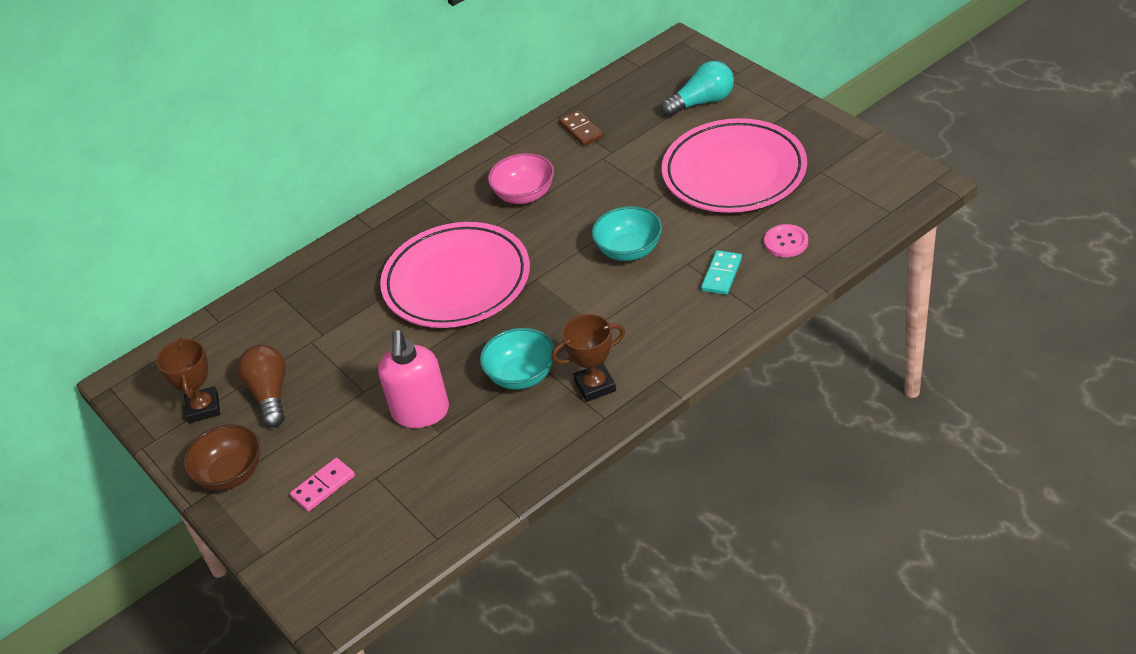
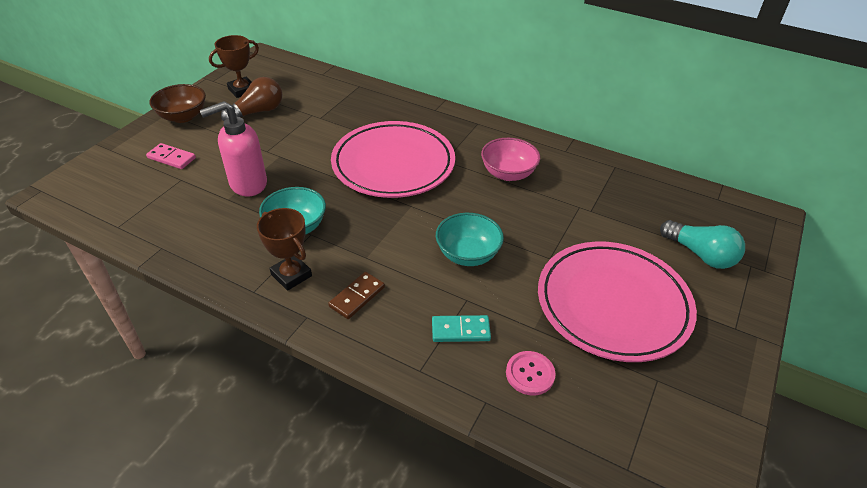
camera: 60 degrees right, 0 degrees up
brown domino [559,110,604,146] -> brown domino moved to [328,272,385,319]

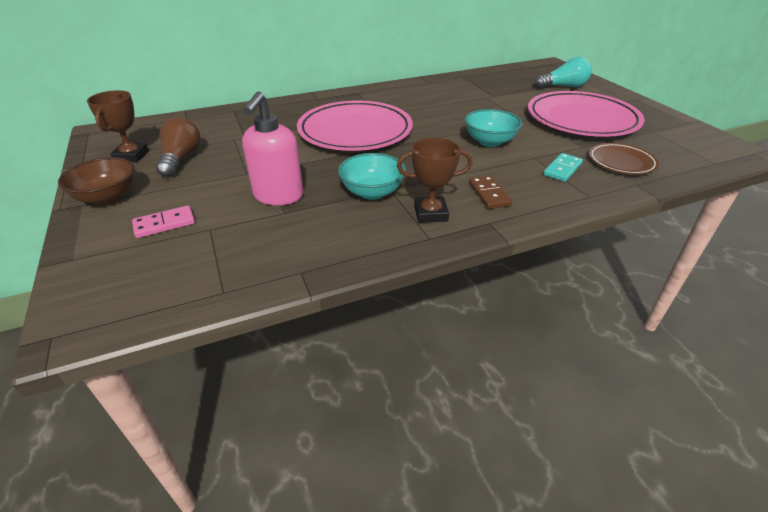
camera: 50 degrees left, 5 degrees down
pink bowl [481,138,540,181] -> none
pink button [506,351,556,395] -> brown plate [589,143,659,175]

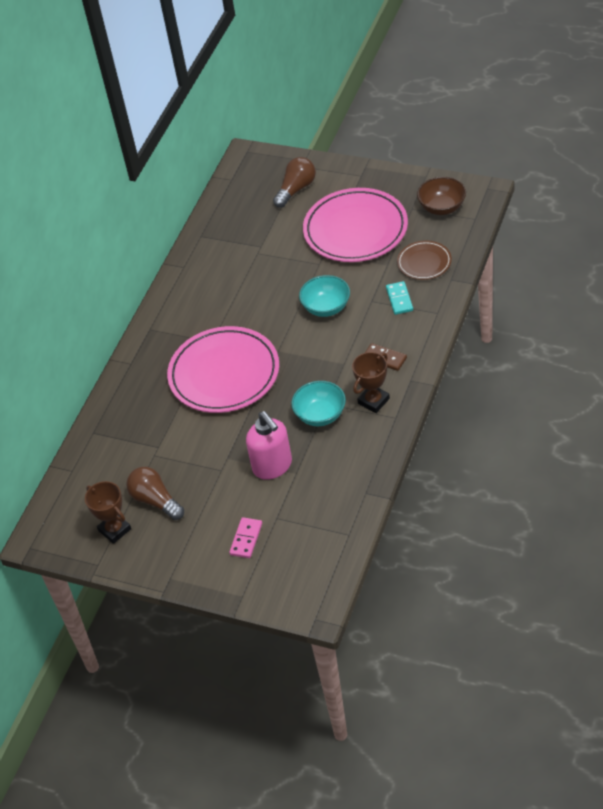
camera: 40 degrees left, 10 degrees up
brown bowl [58,157,134,205] -> brown bowl moved to [417,177,466,215]
turquoise light bulb [535,57,592,88] -> brown light bulb [273,157,316,208]

